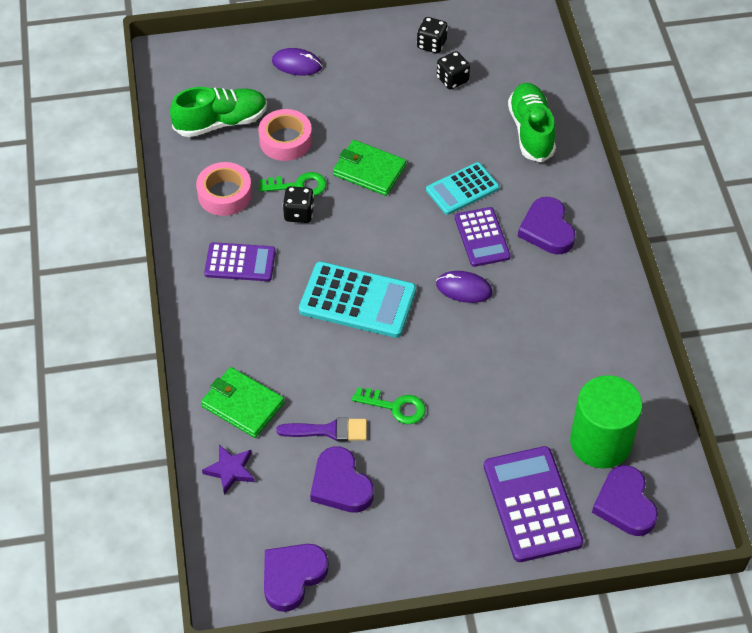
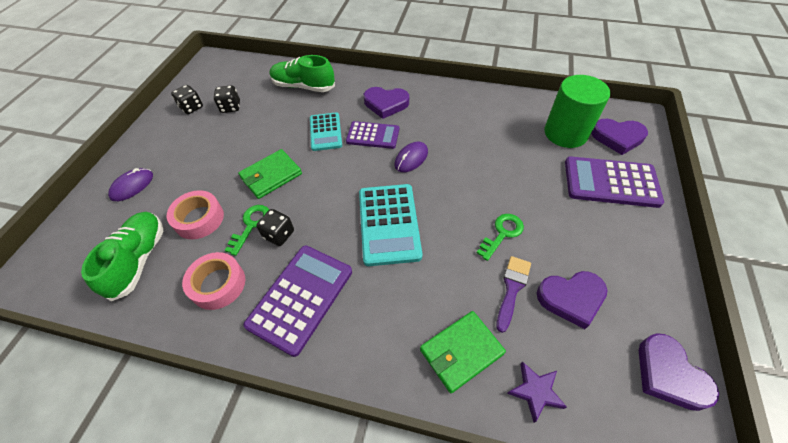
camera: 65 degrees left, 0 degrees up
purple calculator [204,242,276,281] -> purple calculator [243,246,352,357], size x1.55
turquoise calculator [299,261,416,338] -> turquoise calculator turned 135 degrees clockwise [359,184,422,266]

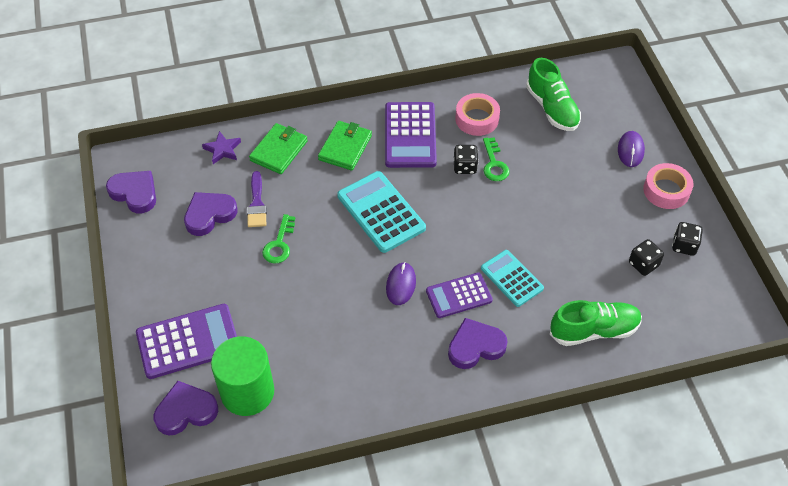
camera: 150 degrees right, 0 degrees up
pink tape [167,190,224,239] -> pink tape moved to [643,163,693,209]
green wallet [238,149,302,199] -> green wallet moved to [318,121,372,171]

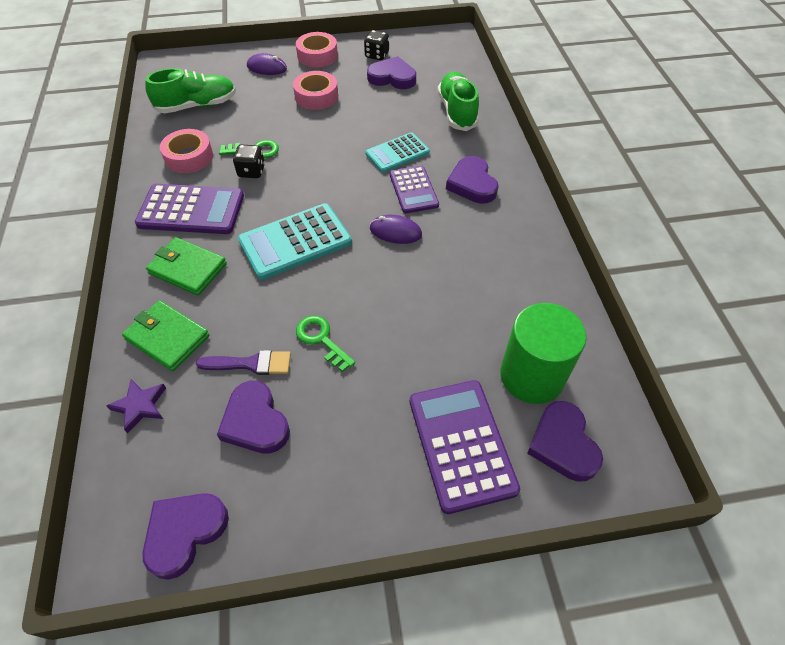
camera: 85 degrees left, 0 degrees up
green key [262,214,295,263] -> green key turned 150 degrees counterclockwise [296,316,355,372]
black dice [629,239,664,276] -> purple heart [367,56,416,89]
none -> pink tape [293,71,338,110]

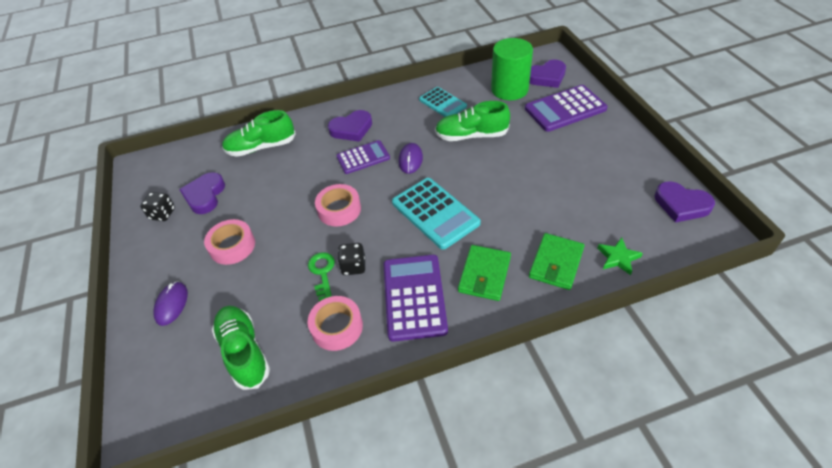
camera: 95 degrees left, 5 degrees down
purple star [107,379,166,433] -> green star [597,238,643,275]
purple brush [196,350,291,375] -> none
purple heart [217,381,290,454] -> none
pink tape [296,32,338,67] -> pink tape moved to [315,184,361,226]
green key [296,316,355,372] -> none
turquoise calculator [365,132,430,173] -> turquoise calculator moved to [419,87,467,117]
none -> green shoe [435,101,510,141]

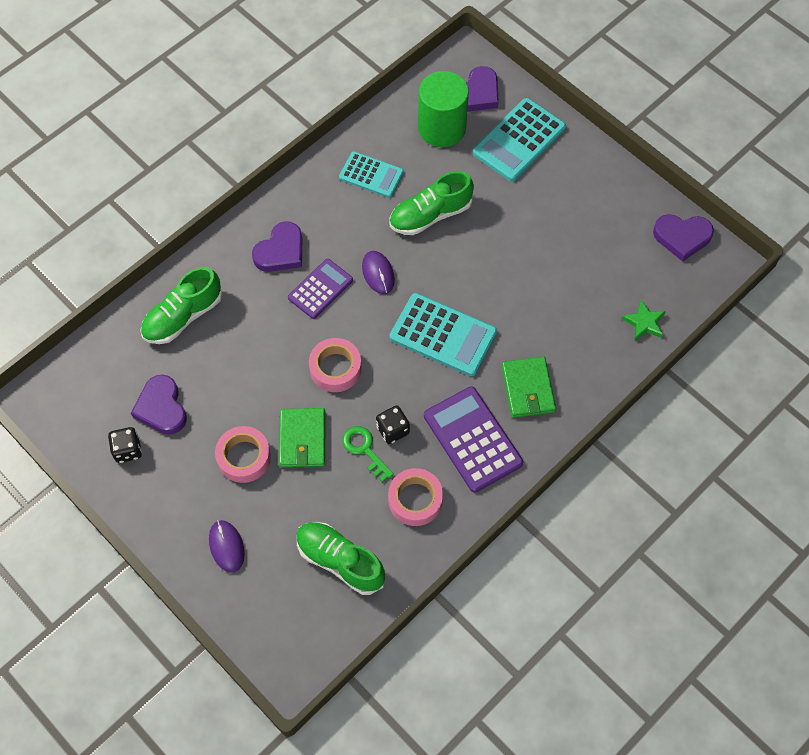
camera: 30 degrees left, 15 degrees up
purple calculator [525,85,608,132] -> turquoise calculator [473,98,566,182]
green wallet [529,233,585,290] -> green wallet moved to [279,408,325,467]

